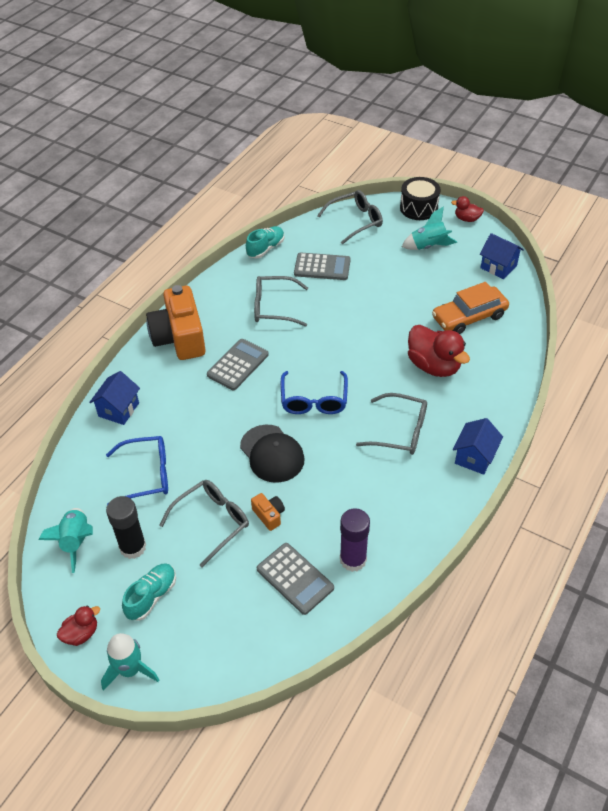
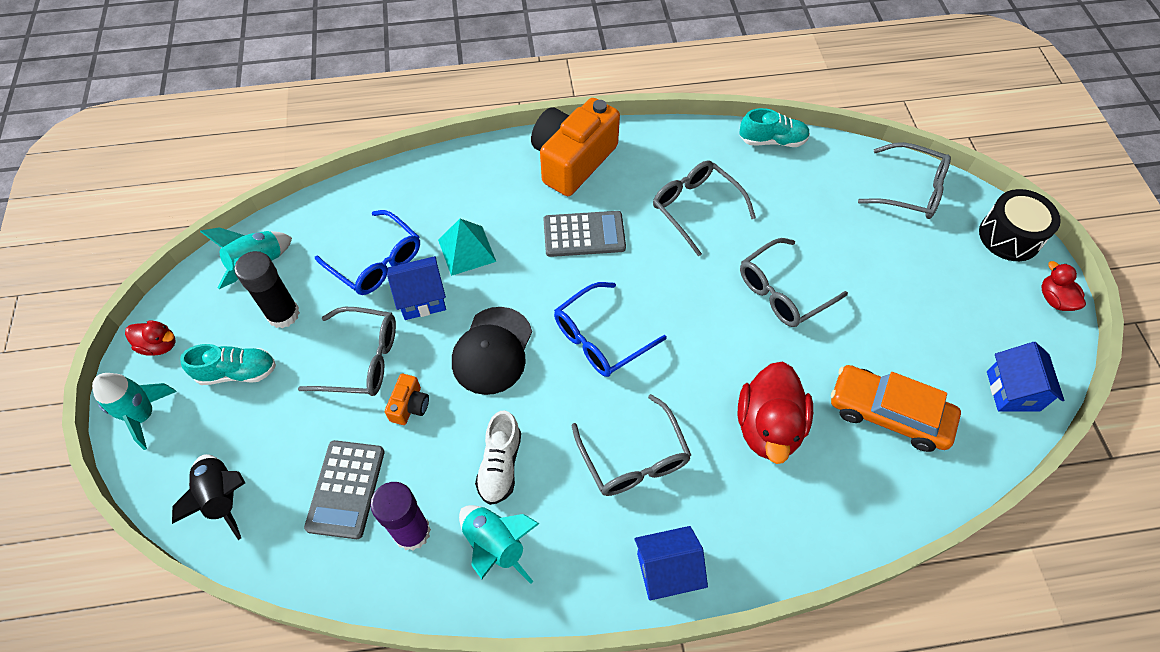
camera: 50 degrees right, 10 degrees up
blue house [89,371,140,425] -> blue house moved to [387,256,446,320]
grey calculator [294,252,351,280] -> none
turquoise rocket [402,206,457,250] -> turquoise rocket moved to [459,505,540,584]
none -> black rocket [172,454,245,540]
none -> turquoise pyramid [438,219,496,276]
none -> white shoe [475,410,521,505]
none -> grey glasses [740,238,848,327]

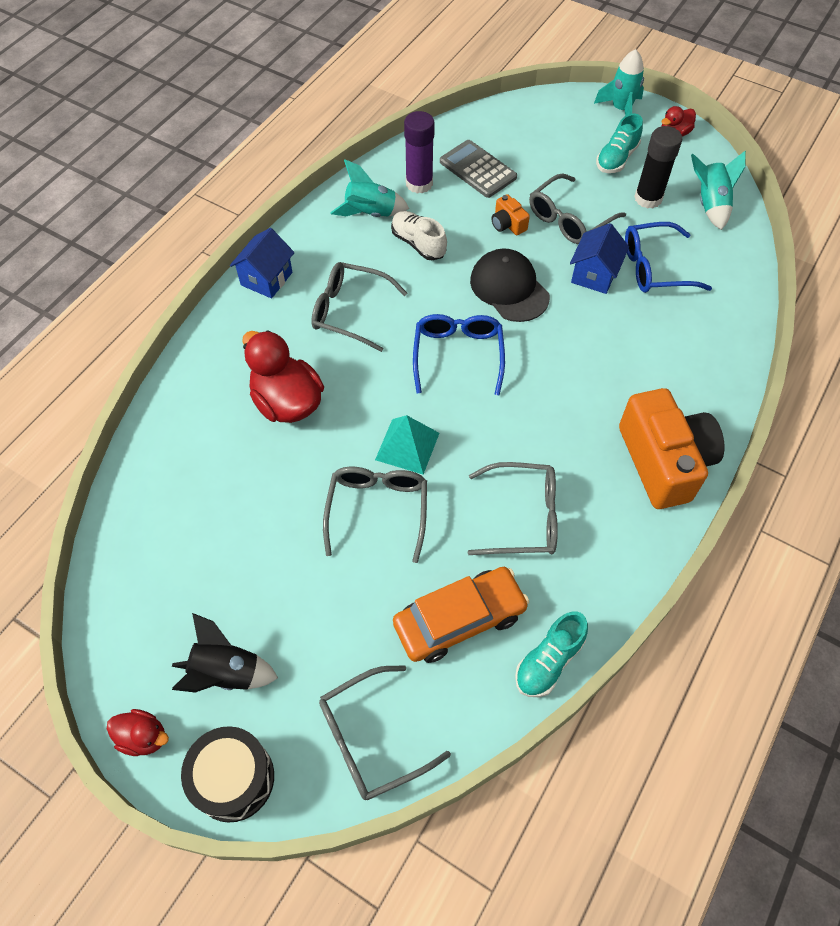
camera: 130 degrees right, 0 degrees up
black rocket [172,454,245,540] -> black rocket moved to [172,613,278,693]
turquoise pyramid [438,219,496,276] -> turquoise pyramid moved to [375,415,439,474]
grey calculator [543,211,626,257] -> none
orange car [831,365,961,452] -> orange car moved to [393,567,529,663]
blue house [987,342,1064,412] -> none

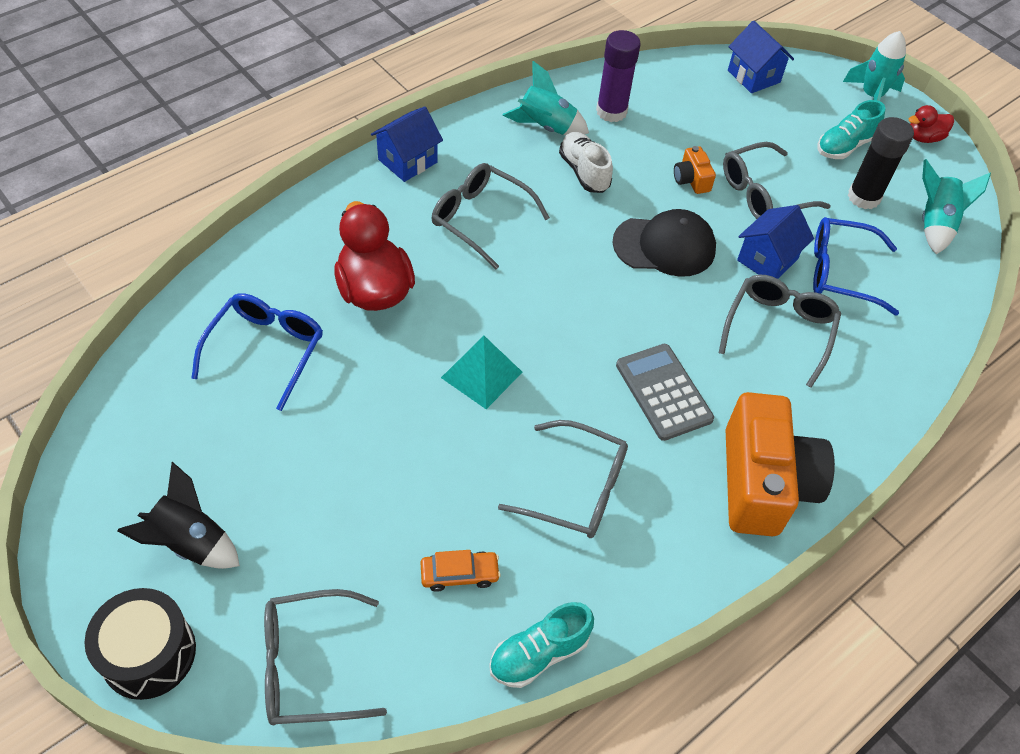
camera: 15 degrees right, 5 degrees down
red duck [107,709,169,756] -> none
grey glasses [323,467,427,563] -> grey glasses moved to [719,275,841,388]
orange car [393,567,529,663] -> orange car [420,550,501,592], size x0.51
blue glasses [413,314,505,395] -> blue glasses moved to [191,293,323,411]
grey calculator [440,140,517,198] -> grey calculator moved to [616,344,714,441]
black cap [470,249,550,322] -> black cap turned 105 degrees clockwise [612,209,716,277]
none -> blue house [728,21,794,93]

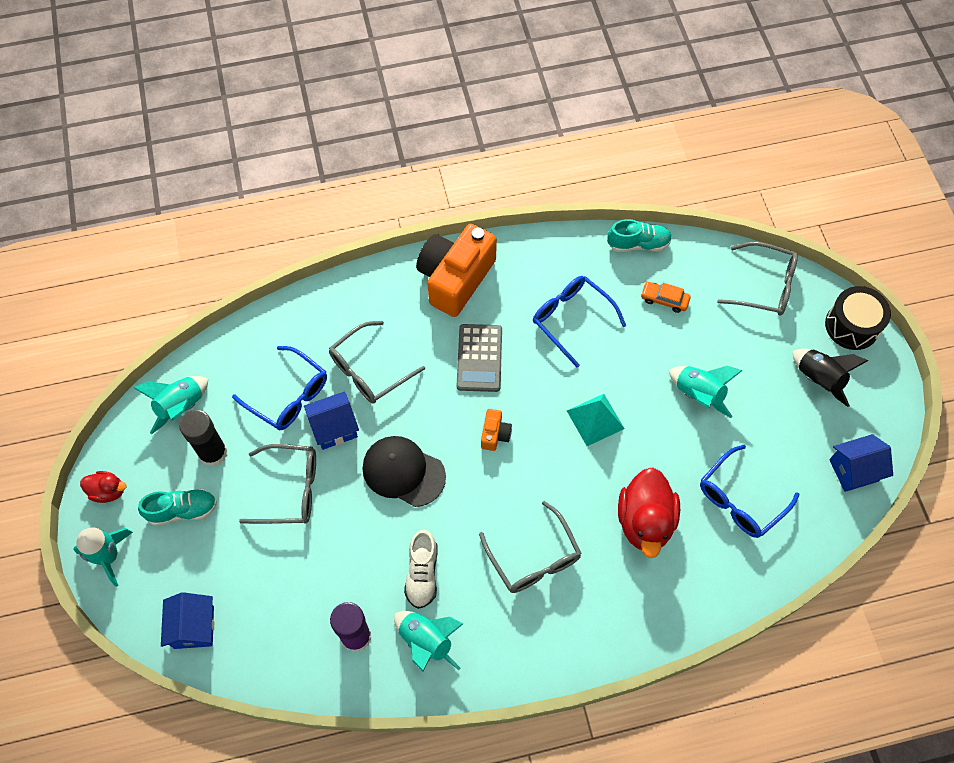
camera: 150 degrees left, 10 degrees up
blue house [371,106,443,182] -> blue house moved to [829,434,893,492]
grey glasses [498,420,628,538] -> blue glasses [533,276,626,368]
orange camera [674,146,716,194] -> orange camera moved to [481,409,512,451]
none -> turquoise rocket [669,366,743,418]

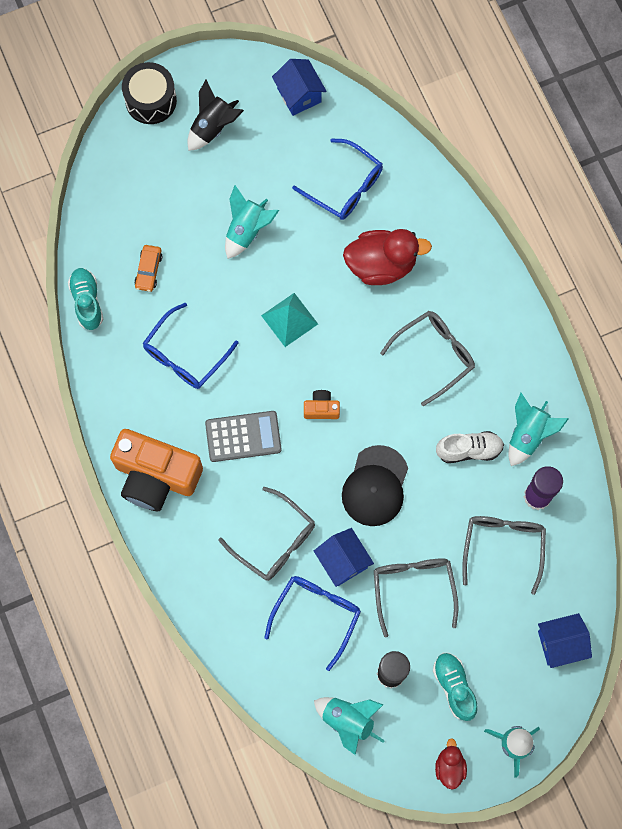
camera: 100 degrees left, 10 degrees up
grey glasses [717,242,798,316] -> grey glasses moved to [462,516,546,595]

